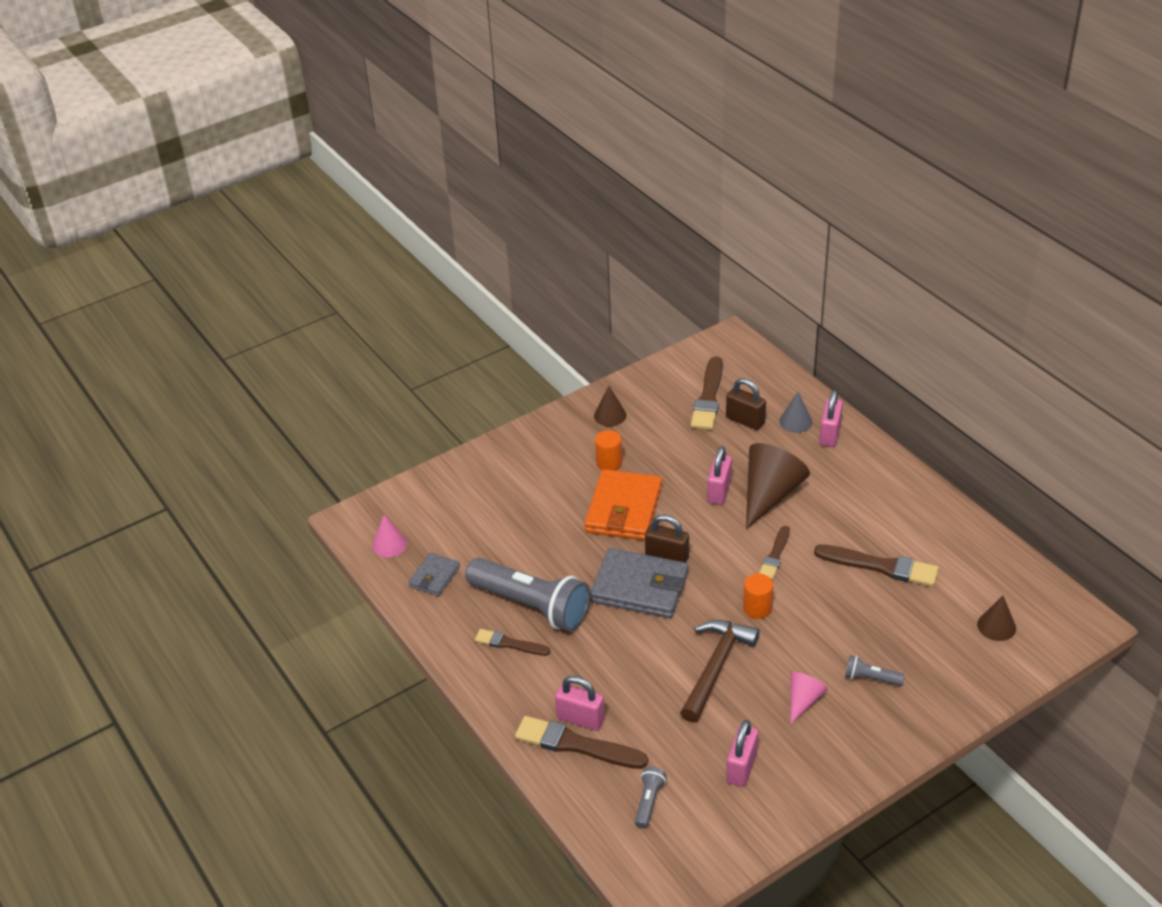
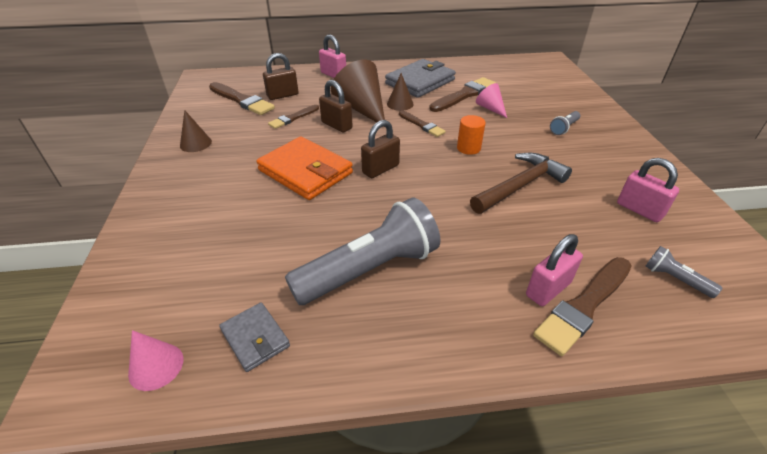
camera: 65 degrees left, 0 degrees up
brown brush [475,629,551,656] -> brown brush moved to [268,105,319,129]
grey wallet [590,548,688,618] -> grey wallet moved to [385,59,456,98]
orange cylinder [595,430,622,471] -> none
brown hammer [680,620,760,723] -> brown hammer turned 90 degrees clockwise [470,153,572,214]
pink padlock [707,446,732,505] -> brown padlock [319,80,353,133]
grey cone [779,392,813,433] -> none
pink cone [790,672,828,724] -> pink cone moved to [476,83,507,118]
brown cone [977,596,1016,641] -> brown cone moved to [387,73,414,111]

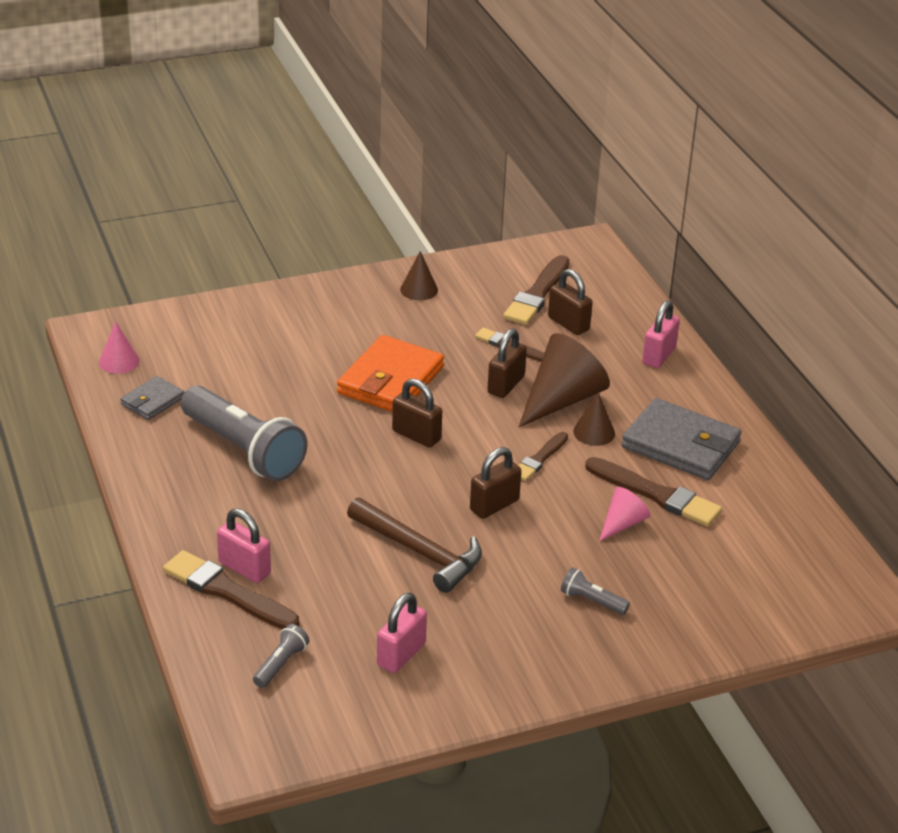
camera: 75 degrees right, 5 degrees down
orange cylinder [457,115,486,155] -> brown padlock [470,447,521,519]

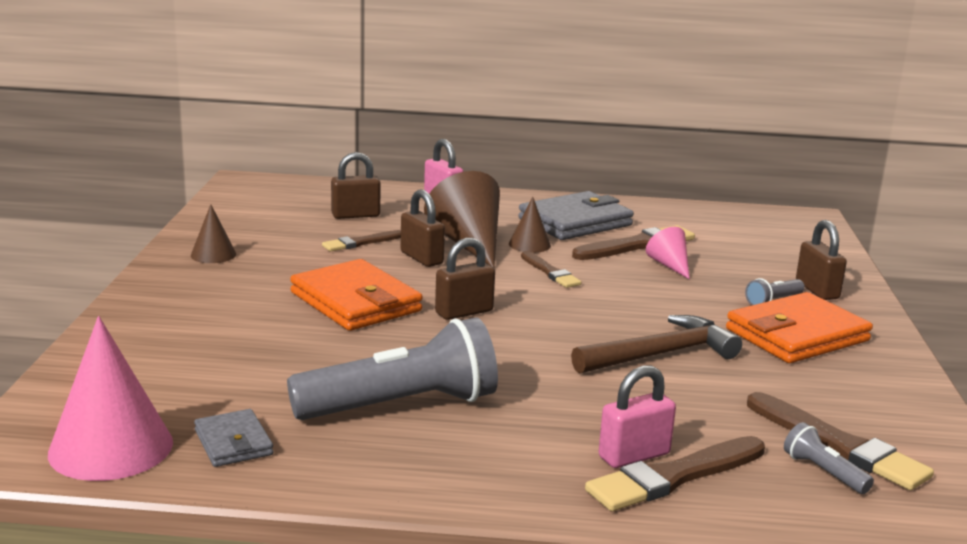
camera: 65 degrees left, 15 degrees down
pink cone [99,321,140,374] -> pink cone [48,316,173,481], size x1.89
pink padlock [377,593,427,673] -> none
brown padlock [470,447,521,519] -> brown padlock moved to [796,220,847,300]
brown brush [503,255,569,325] -> brown brush moved to [747,392,934,490]
none -> orange wallet [726,292,873,363]

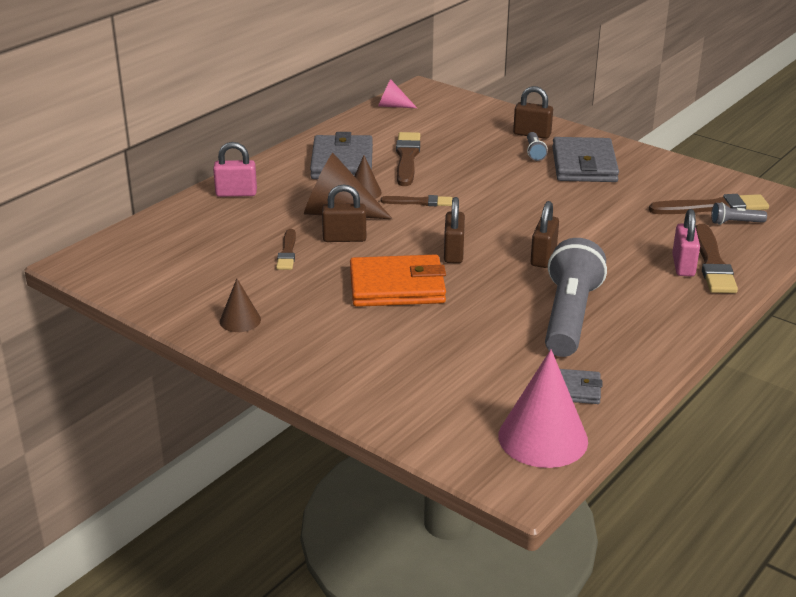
camera: 55 degrees left, 10 degrees up
brown padlock [331,152,381,219] -> brown padlock moved to [530,201,559,268]
brown hammer [571,315,742,374] -> none
pink cone [646,227,690,280] -> pink cone moved to [378,79,417,108]
orange wallet [726,292,873,363] -> grey wallet [552,137,619,182]

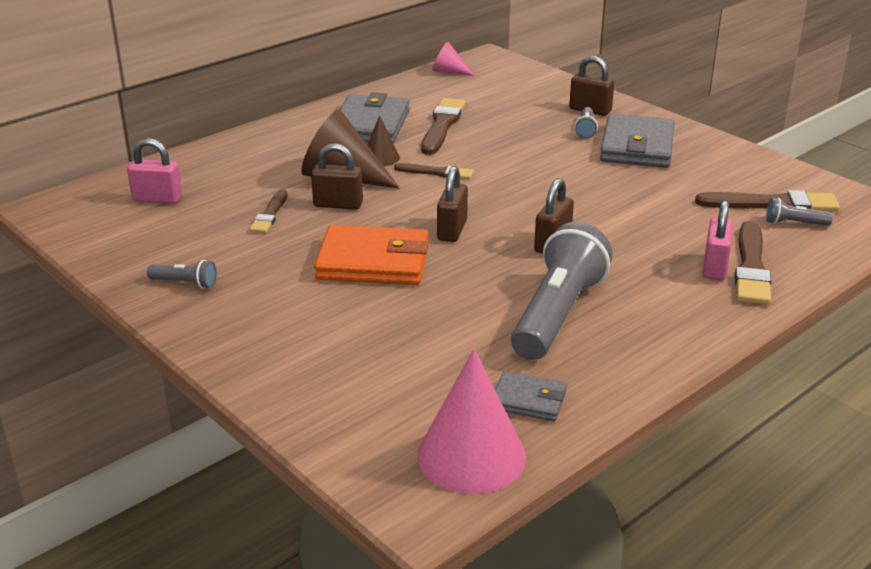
camera: 10 degrees right, 0 degrees up
pink padlock [213,142,257,197] -> pink padlock moved to [127,138,182,204]
brown cone [220,279,261,332] -> grey flashlight [147,260,217,289]

